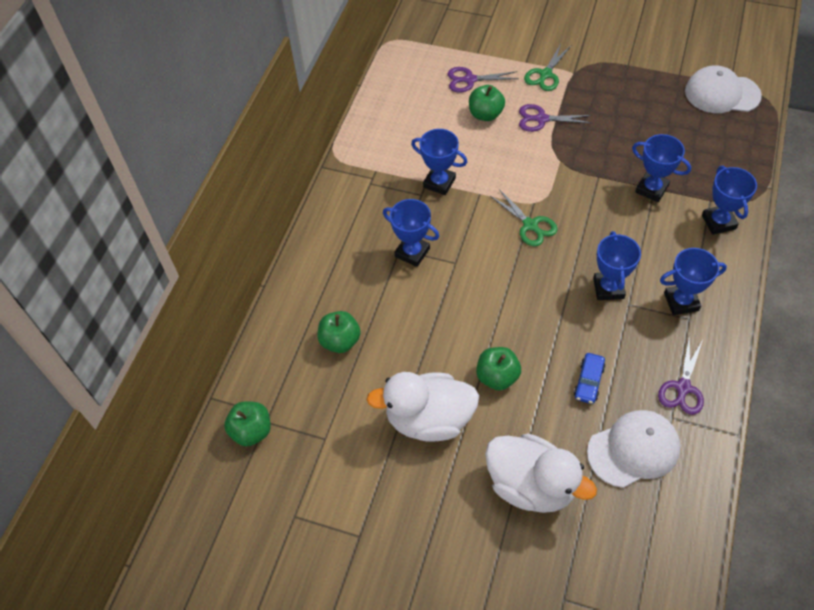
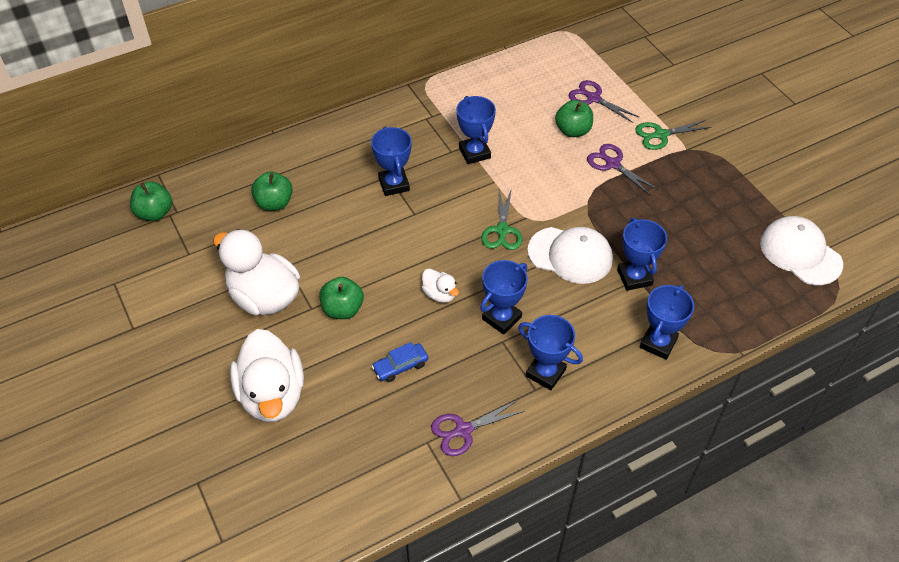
camera: 40 degrees right, 5 degrees down
white cap [587,410,680,488] -> white cap moved to [527,227,613,284]
none -> white duck [422,268,459,303]

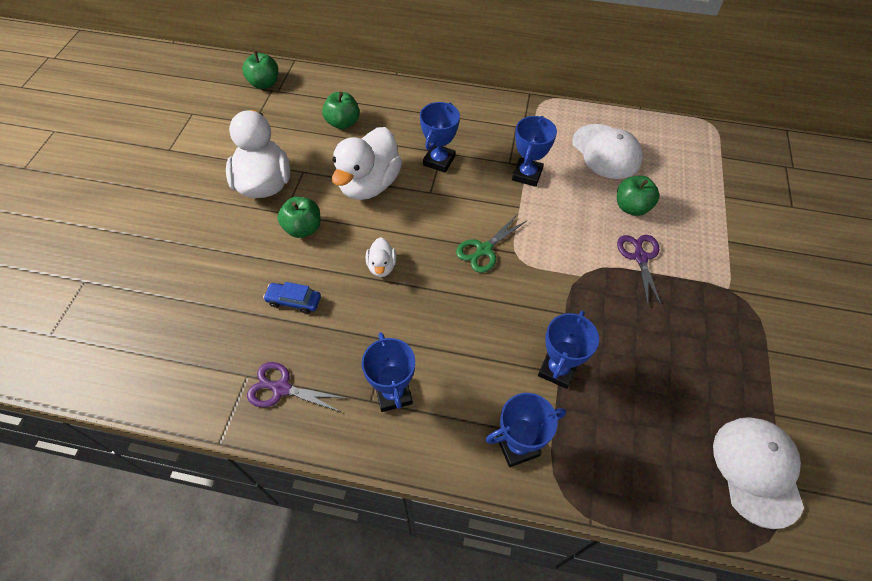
camera: 40 degrees right, 5 degrees up
white duck [230,329,304,422] -> white duck moved to [332,127,402,200]
blue trophy [480,260,528,335] -> none
white cap [527,227,613,284] -> white cap moved to [572,124,643,179]
purple scissors [569,80,639,123] -> none
green scissors [635,120,712,150] -> none

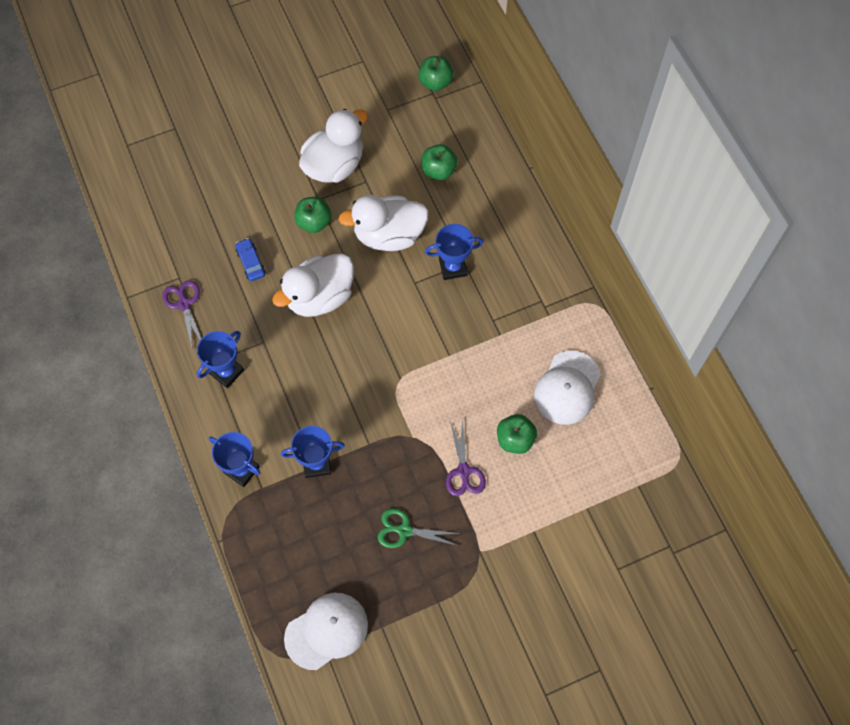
camera: 55 degrees right, 10 degrees up
white duck [366,237,396,277] -> white duck [272,254,354,317], size x2.15
green scissors [456,215,526,273] -> green scissors moved to [378,508,461,548]
blue trophy [512,116,557,187] -> none
purple scissors [617,235,662,307] -> purple scissors turned 120 degrees clockwise [446,419,486,496]

